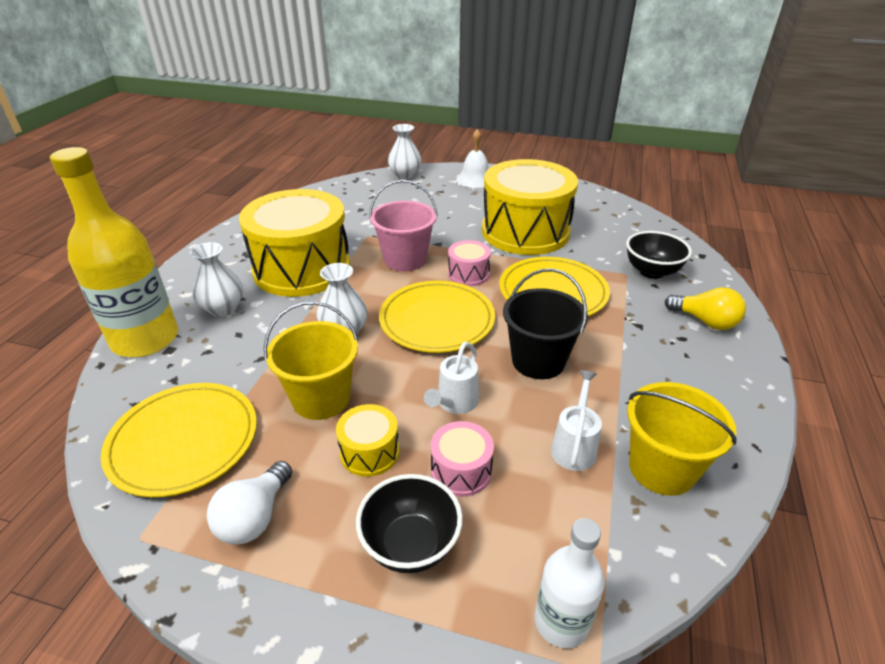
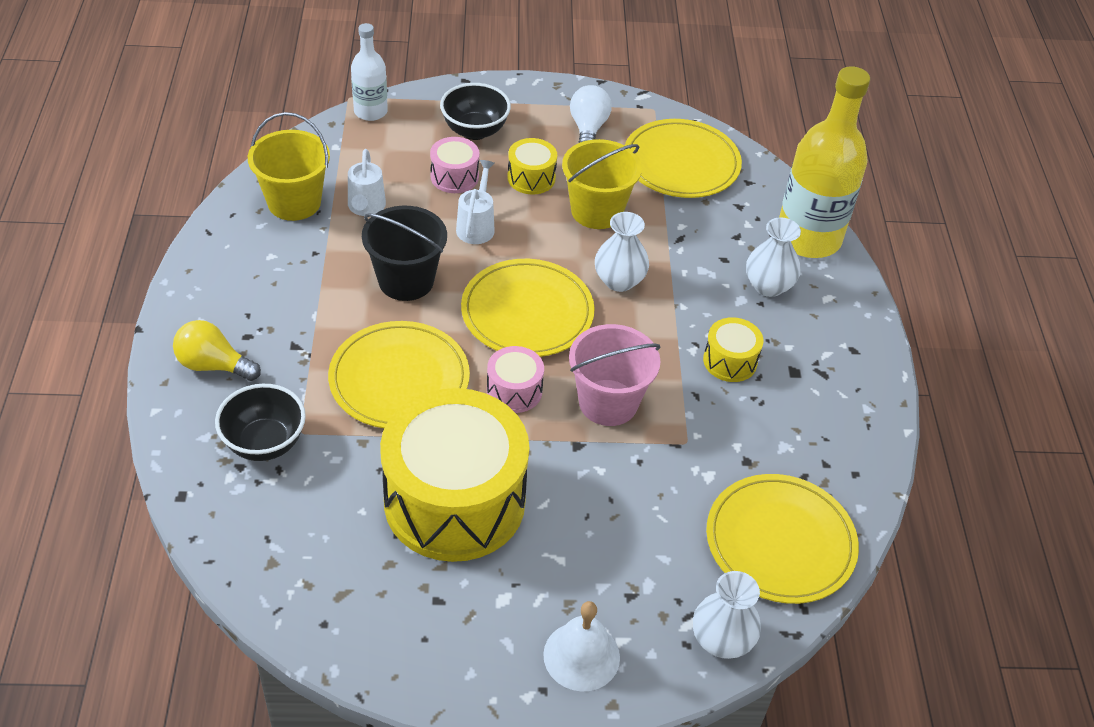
camera: 160 degrees right, 10 degrees up
yellow drum [239,189,351,297] -> yellow drum [703,317,763,382], size x0.43
none -> yellow plate [706,474,859,604]

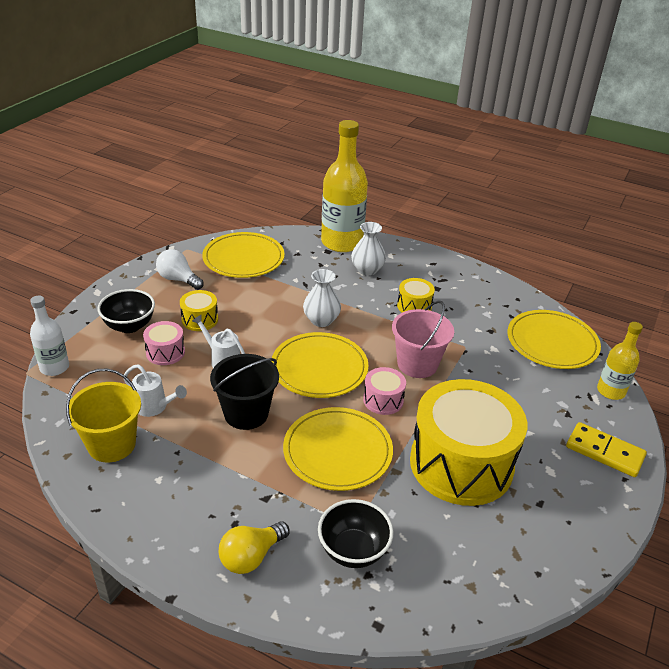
camera: 60 degrees left, 10 degrees down
white bell [543,601,620,691] -> yellow domino [566,422,647,477]
yellow bucket [562,139,642,229] -> none
white vase [693,571,761,659] -> yellow bottle [597,322,643,400]

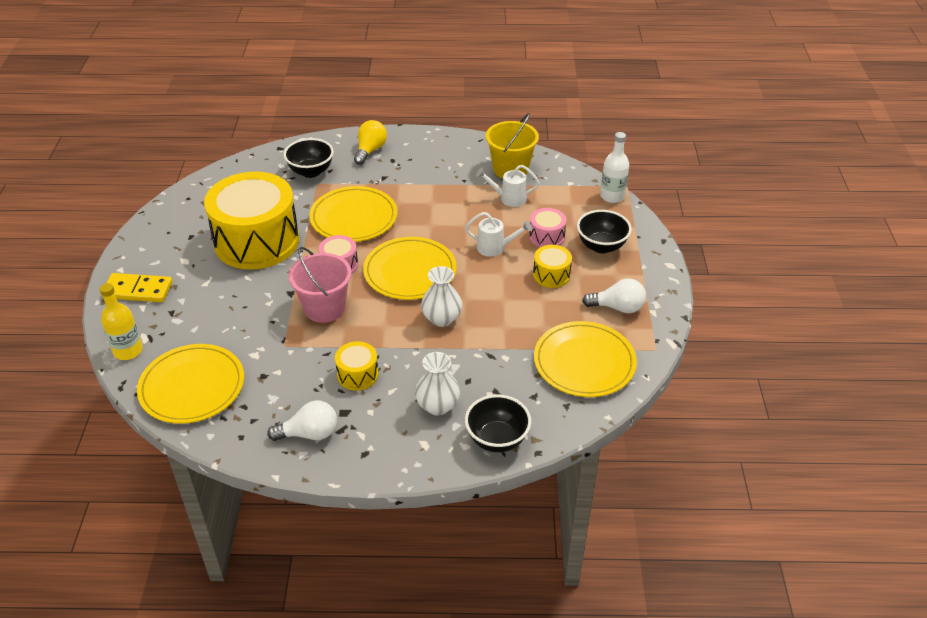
camera: 155 degrees right, 5 degrees up
black bucket [210,354,279,430] -> none
yellow bottle [321,120,368,252] -> black bowl [465,395,531,452]
none -> white light bulb [267,400,337,441]

